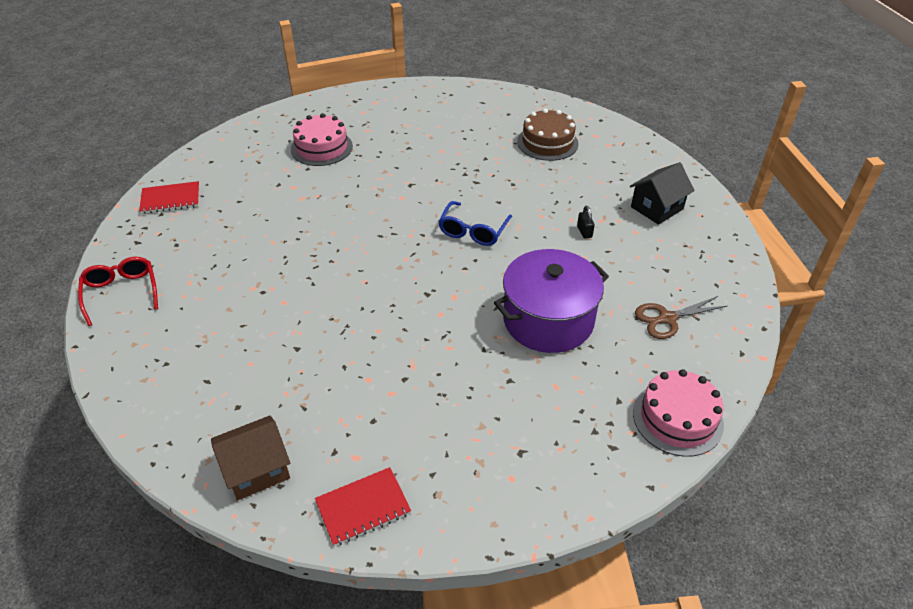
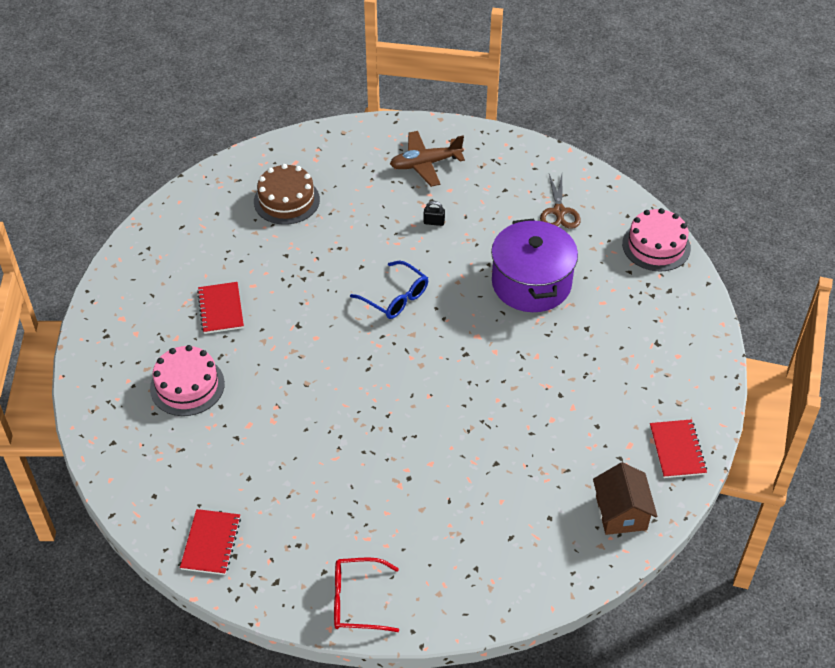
camera: 70 degrees left, 5 degrees up
black house [630,162,694,225] -> brown plane [390,131,465,187]
none -> red notebook [197,282,244,334]

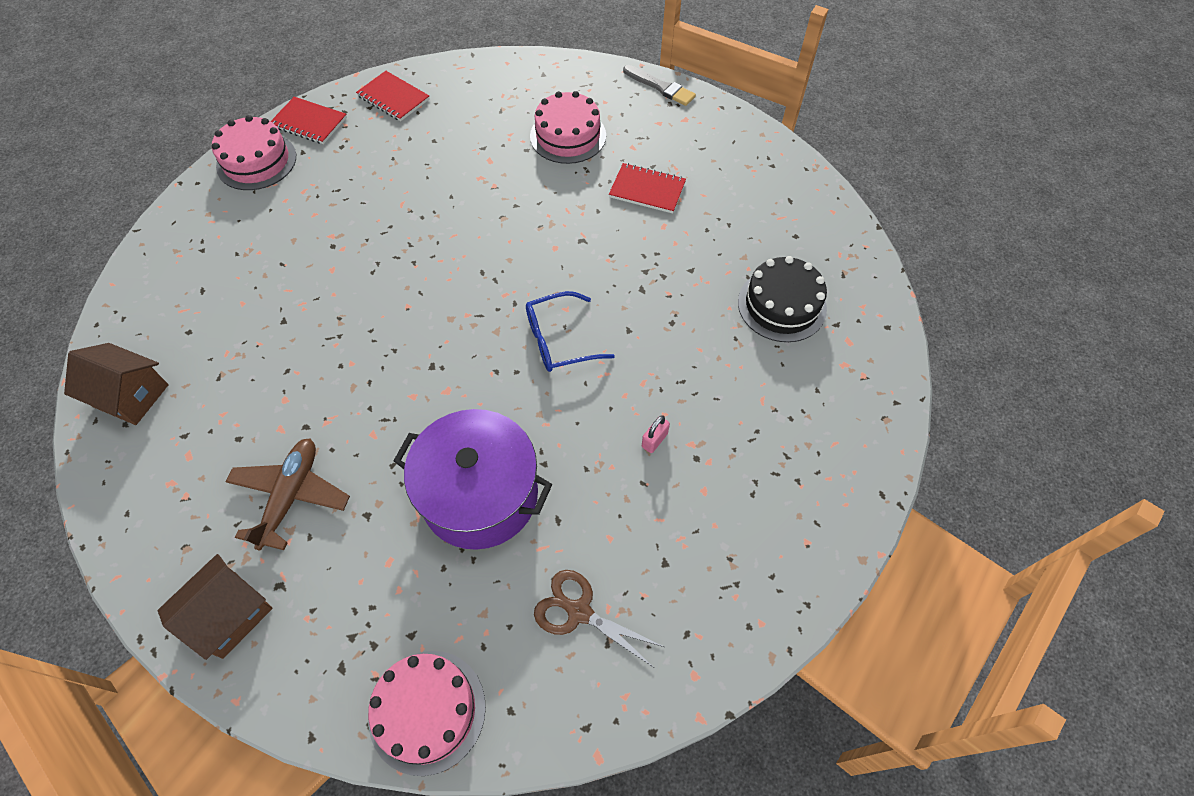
camera: 120 degrees right, 10 degrees up
brown cake [254,164,320,225] -> black cake [738,256,827,342]
red glasses [334,557,399,632] -> pink cake [212,115,296,190]
brown plane [390,131,465,187] -> brown plane moved to [225,439,350,551]
black padlock [424,201,445,226] -> pink padlock [642,416,670,453]
red notebook [650,419,707,478] -> red notebook moved to [271,97,347,144]
none -> brown house [158,554,272,660]
none -> grey brush [623,65,696,106]

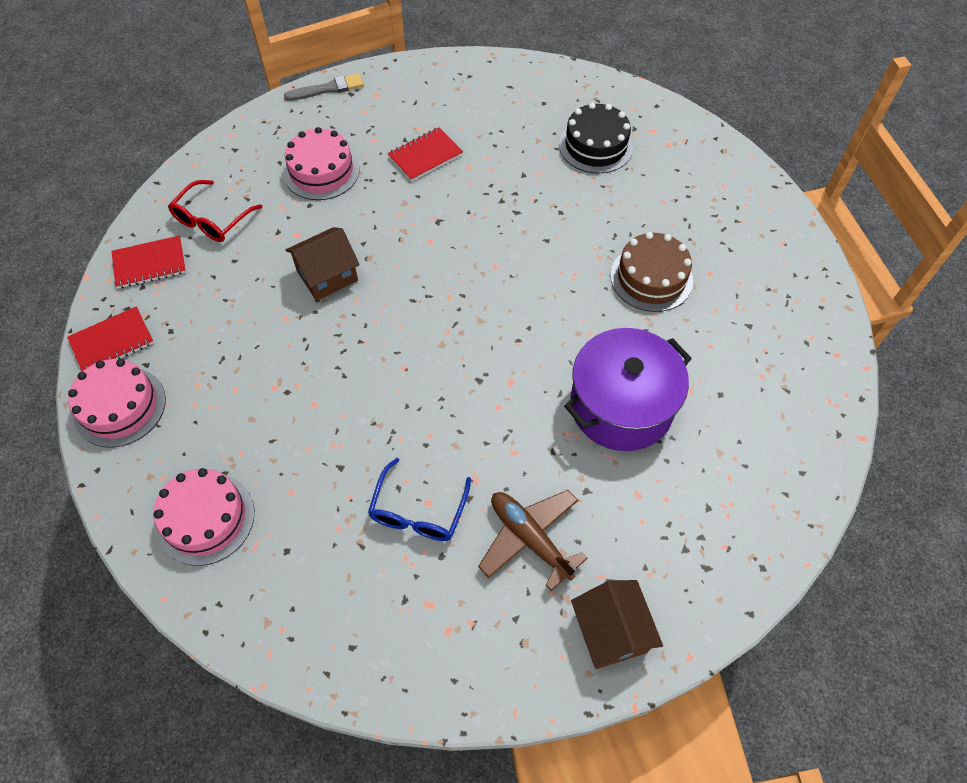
camera: 55 degrees left, 0 degrees up
brown house [64,343,169,425] -> brown house moved to [286,227,360,301]
pink cake [368,651,486,776] -> pink cake moved to [153,468,254,566]
blue glasses [526,291,615,372] -> blue glasses moved to [368,458,471,541]
brown scissors [534,570,664,667] -> none
pink padlock [642,416,670,453] -> brown cake [610,232,693,312]
none -> red glasses [168,180,262,242]

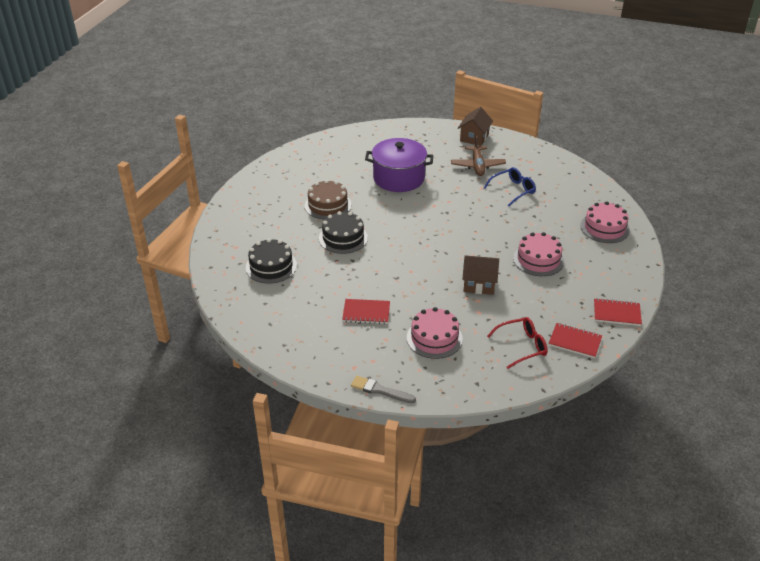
camera: 140 degrees left, 20 degrees down
pink cake [68,359,166,448] -> pink cake moved to [513,232,564,276]
none -> black cake [319,211,368,254]

